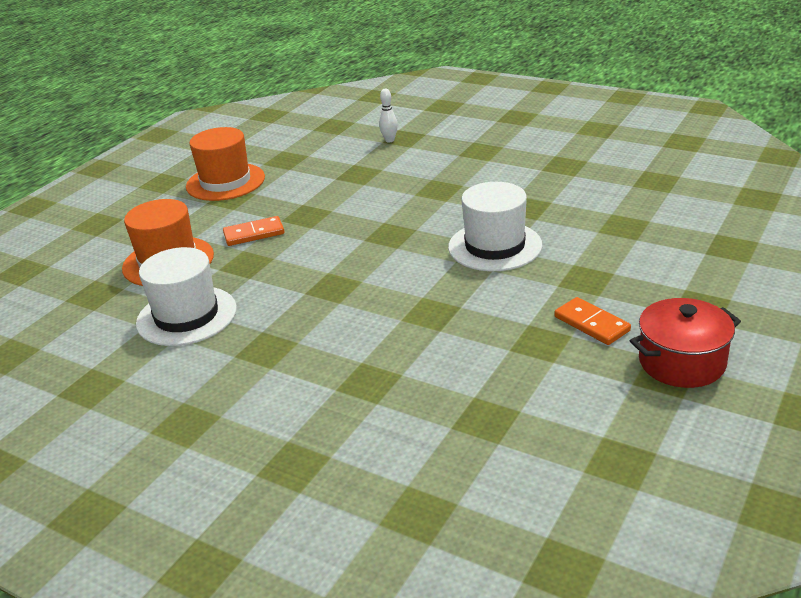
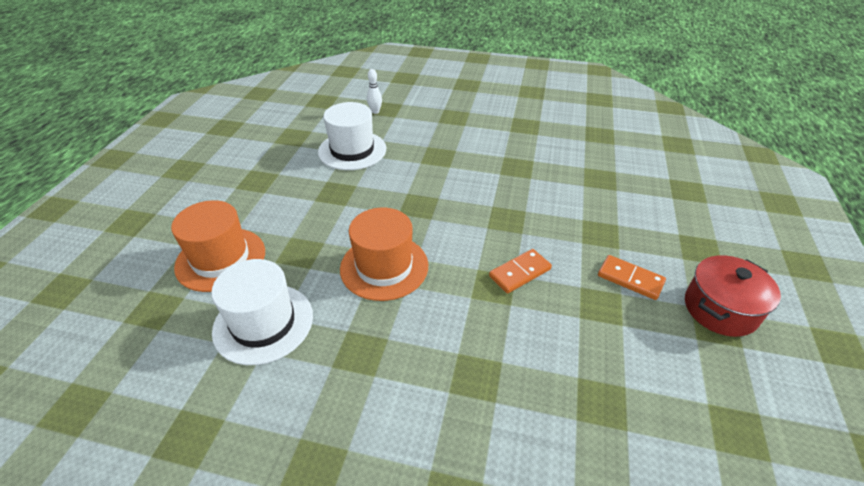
camera: 20 degrees left, 10 degrees up
orange hat [186,127,265,201] -> orange hat moved to [340,208,428,301]
orange domino [223,216,284,246] -> orange domino moved to [489,249,552,293]
white hat [448,182,542,271] -> white hat moved to [318,102,386,170]

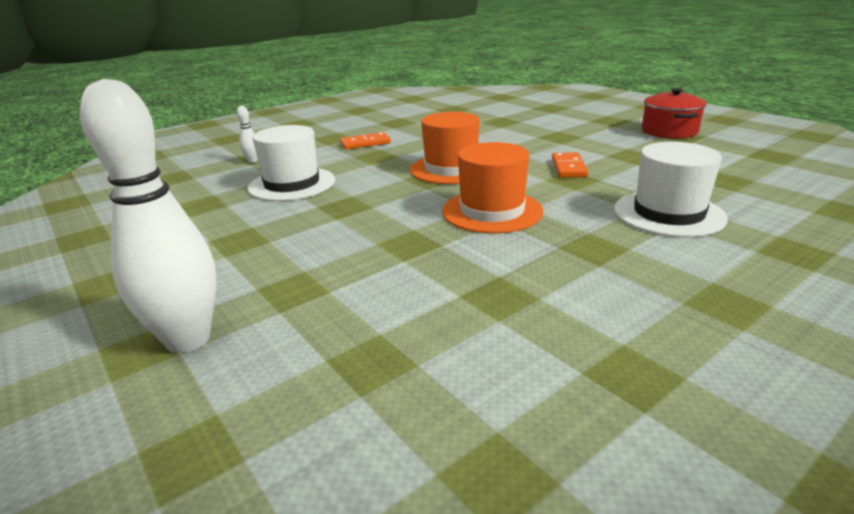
camera: 50 degrees left, 15 degrees down
orange hat [171,200,265,292] -> orange hat moved to [410,112,480,184]
white hat [211,259,313,365] -> white hat moved to [614,142,728,237]
orange domino [598,255,666,300] -> orange domino moved to [340,132,391,149]
none -> white bowling pin [80,79,217,353]

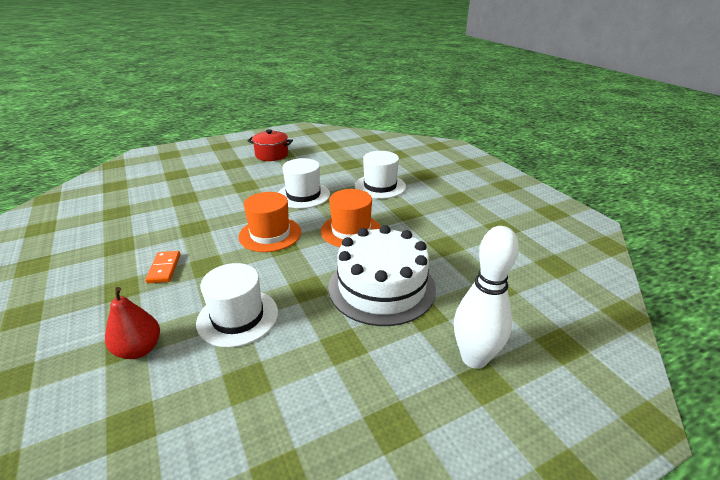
camera: 80 degrees left, 5 degrees up
white bowling pin [237,106,258,163] -> red pear [105,287,160,359]
orange domino [552,152,589,178] -> white hat [278,158,330,209]
none -> white cake [328,225,436,326]

